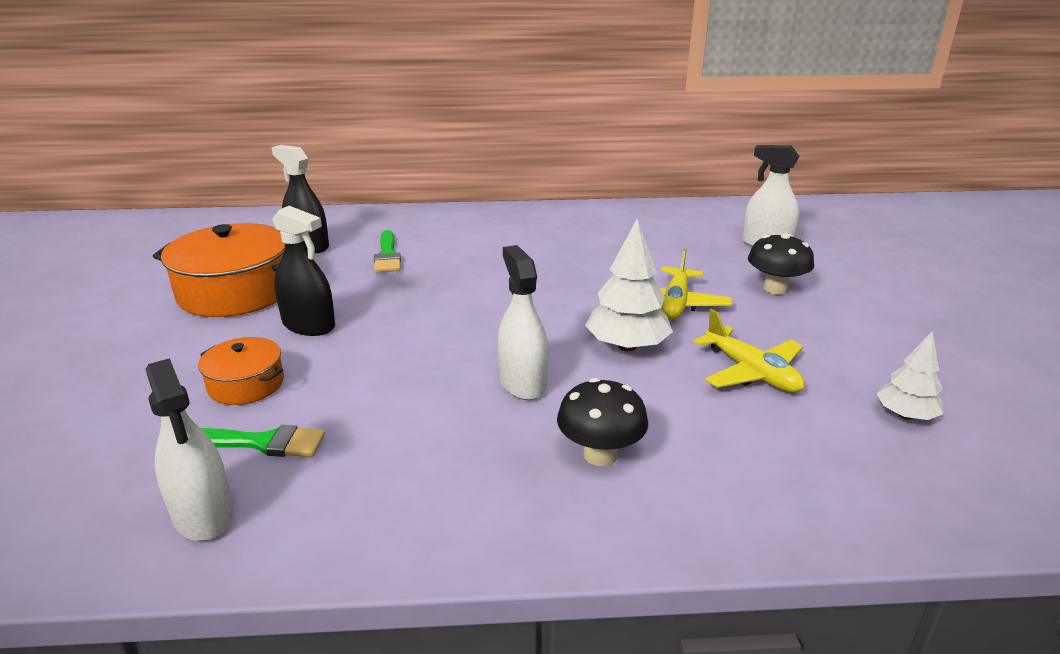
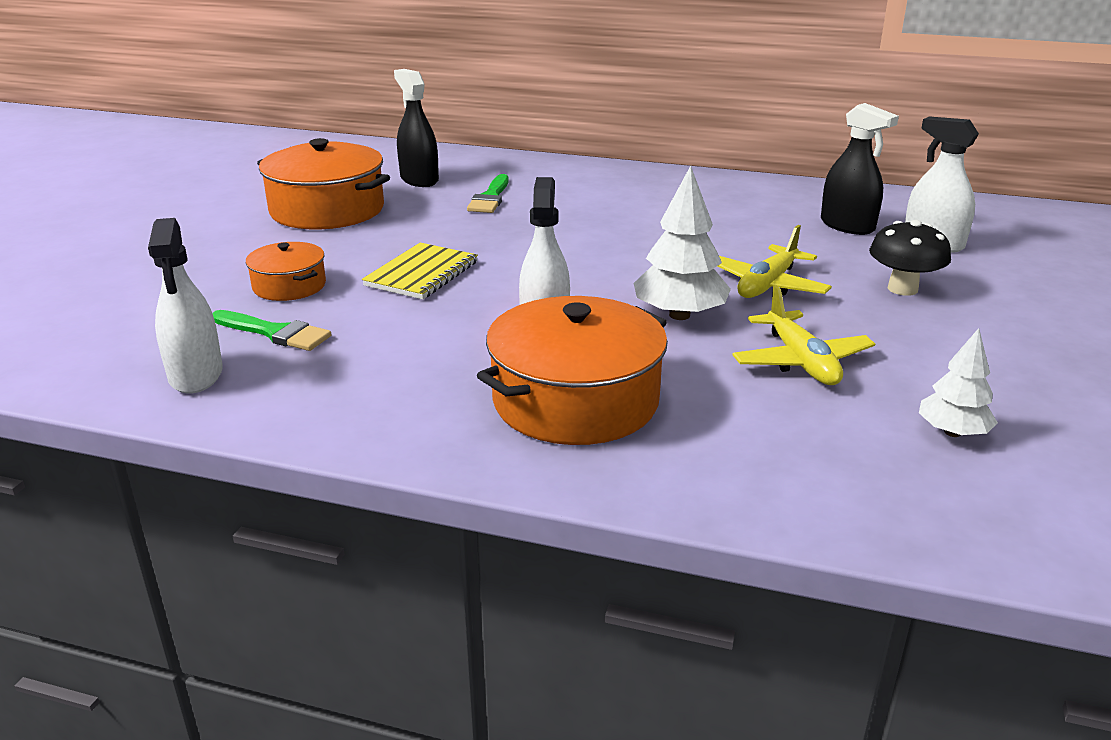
camera: 20 degrees right, 0 degrees up
black spray bottle [272,206,335,336] -> black spray bottle moved to [821,103,899,235]
black mushroom [557,378,648,466] -> orange pot [477,296,668,445]
none -> yellow notebook [362,243,478,300]

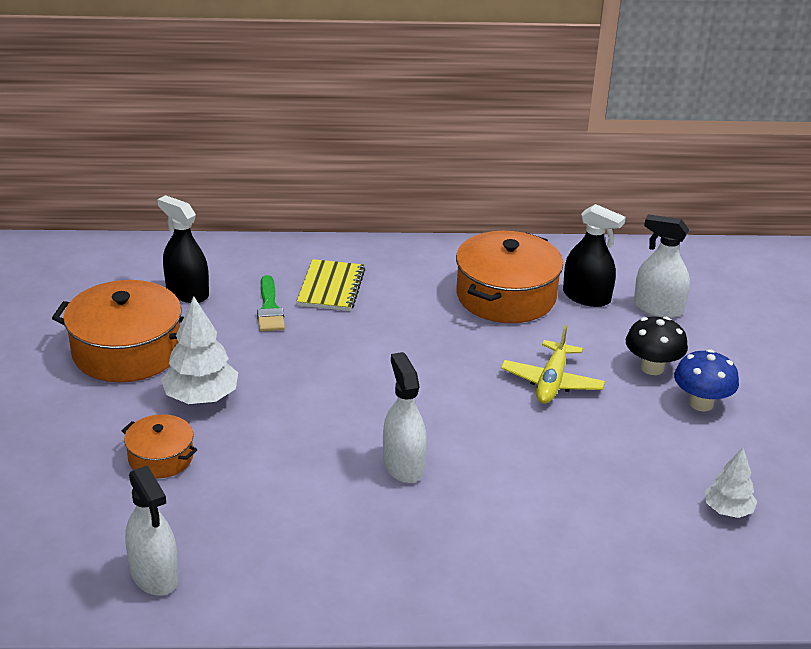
camera: 20 degrees left, 5 degrees up
green brush [212,310,331,351] -> none
yellow notebook [362,243,478,300] -> yellow notebook moved to [297,259,365,311]
orange pot [477,296,668,445] -> orange pot moved to [456,231,563,323]
white tree [634,166,731,320] -> white tree moved to [161,297,238,404]
yellow plane [732,285,875,385] -> none
none -> blue mushroom [674,349,739,411]

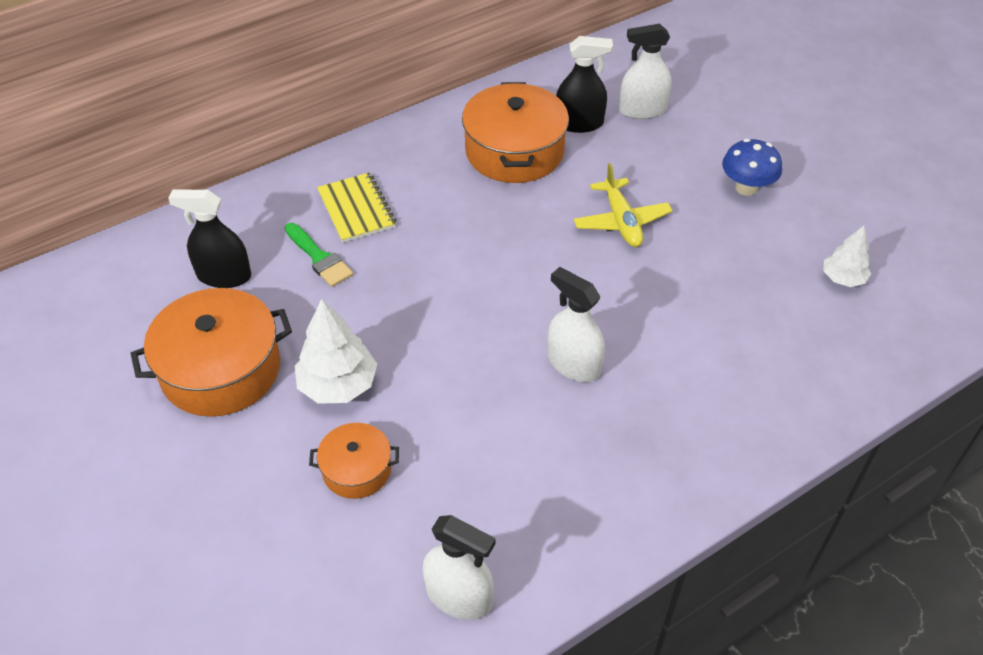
camera: 30 degrees left, 15 degrees up
black mushroom [626,317,688,375] -> none

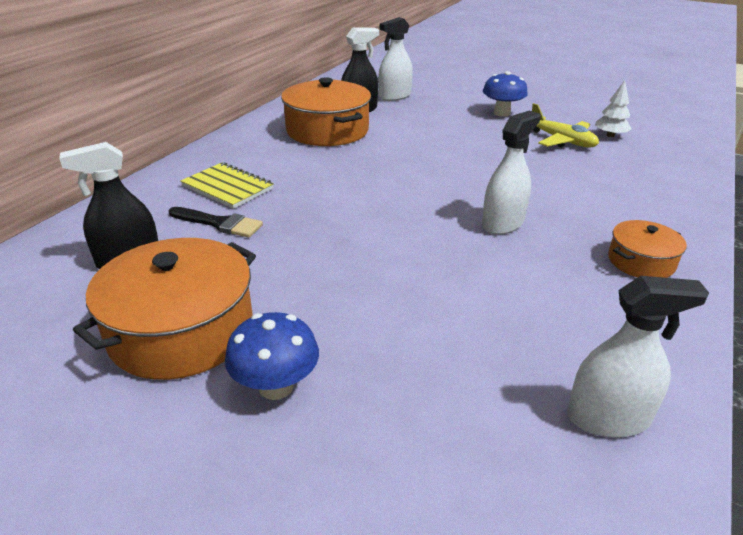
camera: 30 degrees left, 15 degrees down
green brush [285,223,353,287] -> black brush [169,207,263,238]
white tree [295,299,377,404] -> none
orange pot [309,423,399,499] -> orange pot moved to [608,220,687,278]
white spray bottle [548,267,605,382] -> white spray bottle turned 120 degrees clockwise [482,111,541,235]
yellow plane [574,163,673,247] -> yellow plane moved to [532,103,599,147]
none -> blue mushroom [225,312,319,400]

